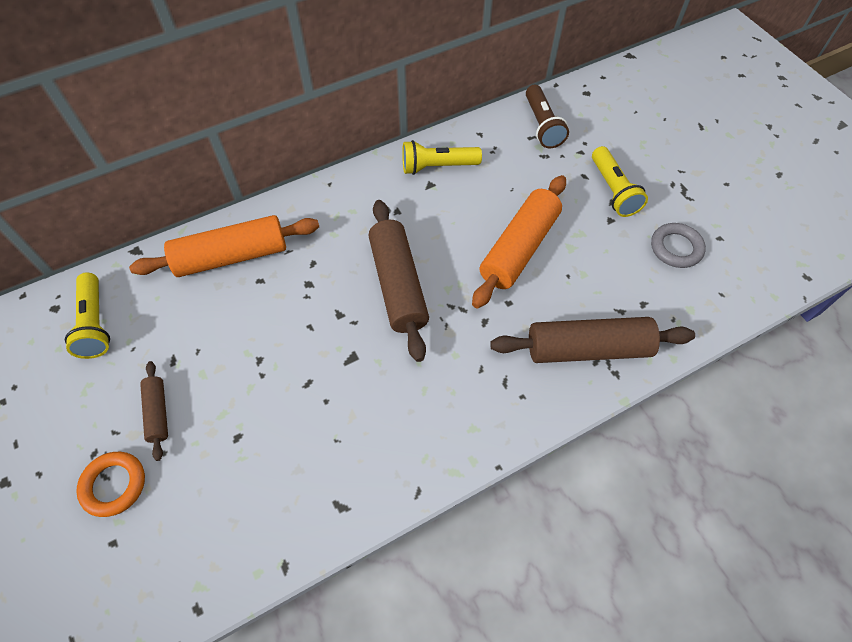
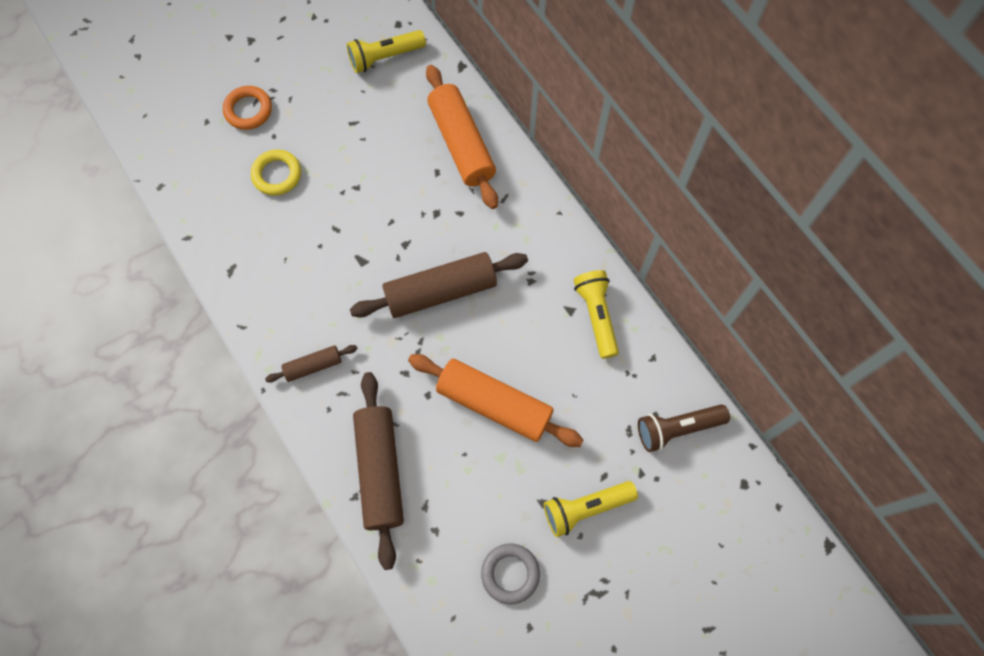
camera: 85 degrees right, 10 degrees up
brown rolling pin [140,361,168,461] -> brown rolling pin moved to [265,345,358,382]
none -> yellow ring [251,149,301,196]

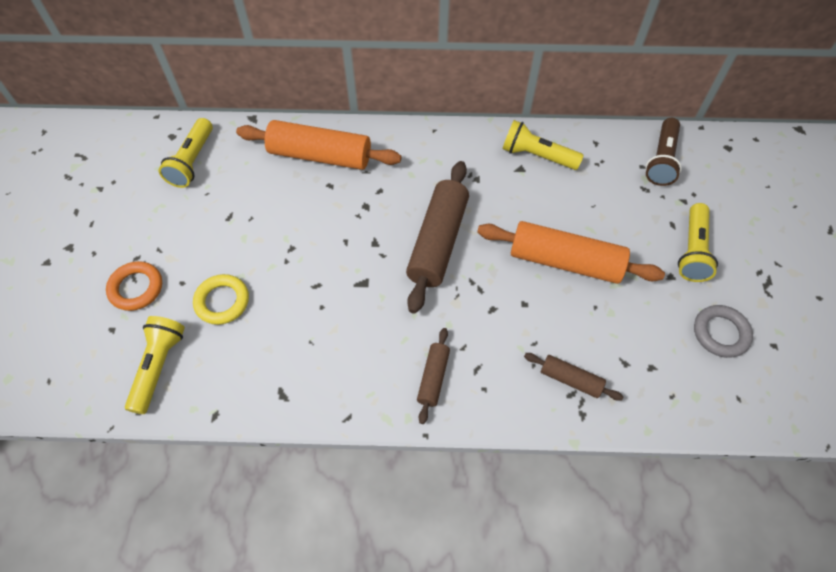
camera: 55 degrees left, 10 degrees down
brown rolling pin [353,372,404,570] -> brown rolling pin [524,353,623,401], size x0.51
orange rolling pin [408,354,583,447] -> orange rolling pin turned 45 degrees clockwise [477,221,665,284]
none -> yellow flashlight [125,316,185,414]

